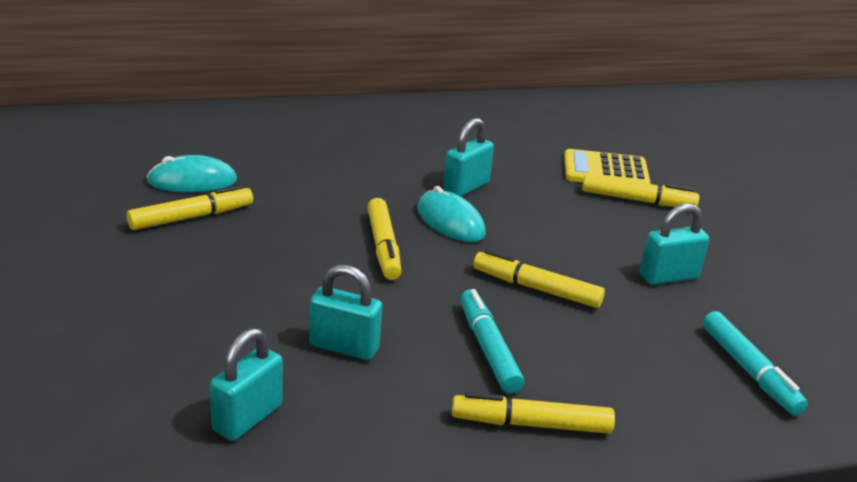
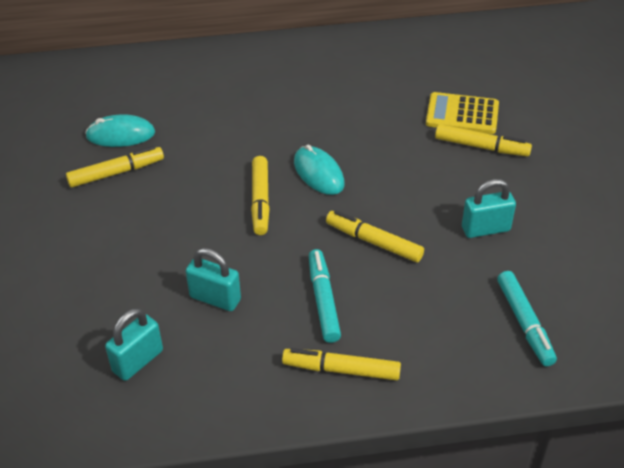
camera: 10 degrees right, 15 degrees up
turquoise padlock [443,118,494,197] -> none

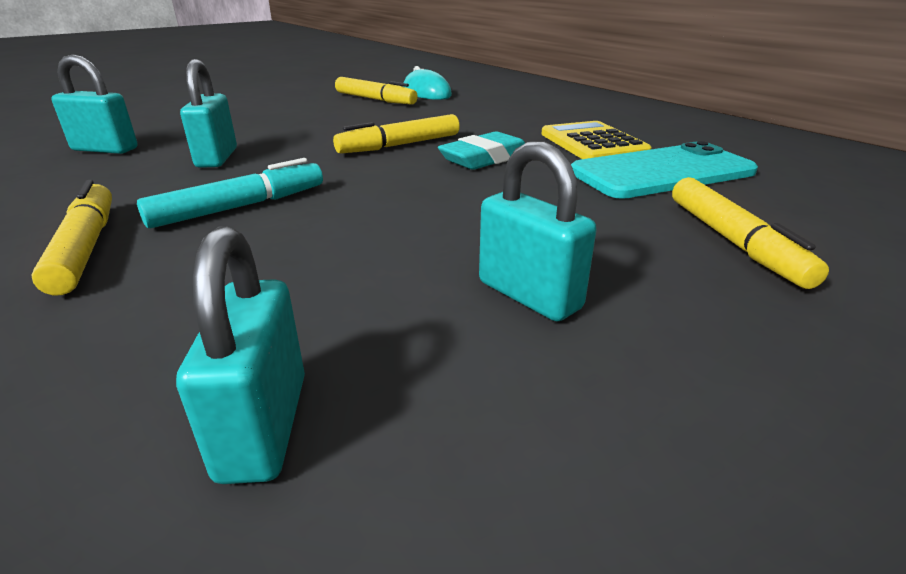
camera: 60 degrees right, 15 degrees down
turquoise mouse [294,145,345,195] -> turquoise eraser [438,131,525,170]
yellow marker [326,211,424,262] -> none
yellow calculator [426,92,499,134] -> yellow calculator moved to [541,121,652,159]
turquoise marker [497,271,557,366] -> turquoise padlock [176,226,305,484]
none -> turquoise phone [571,141,758,199]

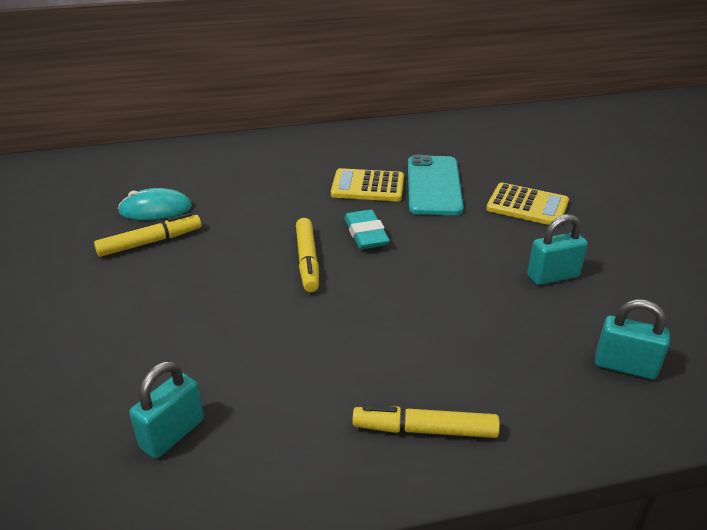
camera: 65 degrees left, 5 degrees up
turquoise marker [137,158,323,229] -> none
turquoise padlock [180,59,237,168] -> none
yellow marker [672,177,829,289] -> yellow calculator [486,183,569,225]

